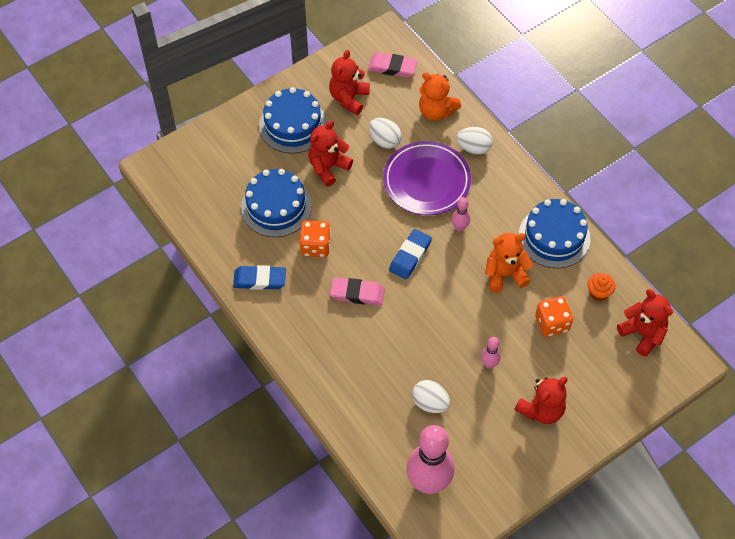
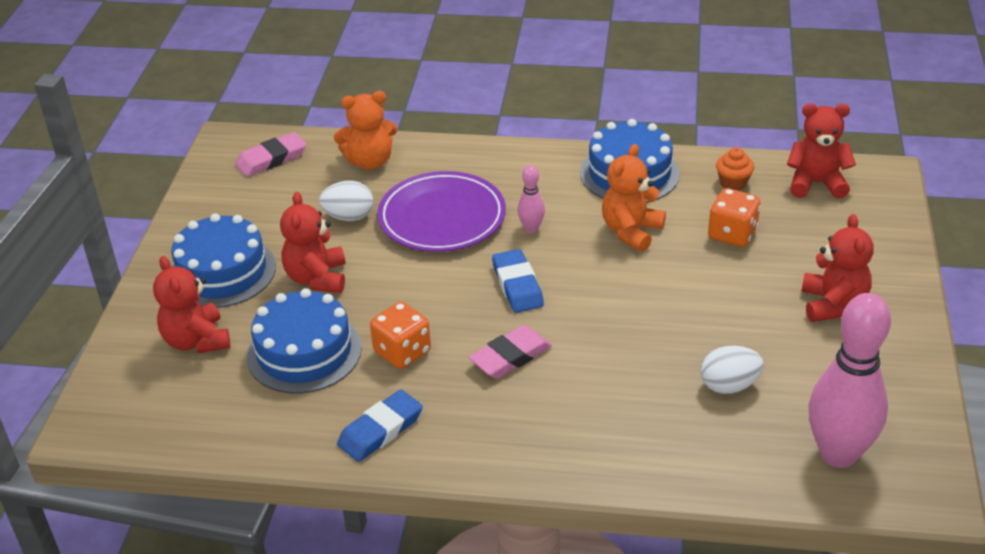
camera: 45 degrees left, 20 degrees down
red teddy bear [329,50,370,115] -> red teddy bear moved to [153,256,230,353]
white egg [456,127,493,155] -> none
pink bowling pin [481,337,501,369] -> none

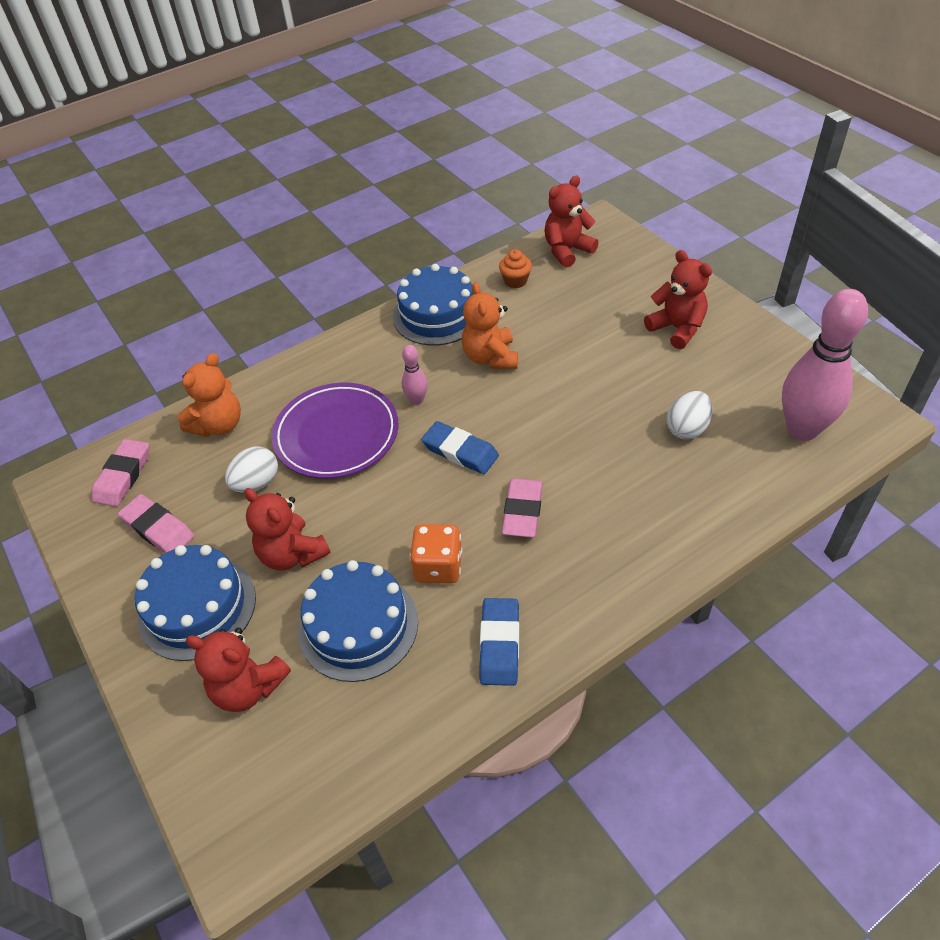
camera: 40 degrees left, 10 degrees up
orange dice [708,188,761,247] -> none
none -> pink eraser [118,494,194,553]

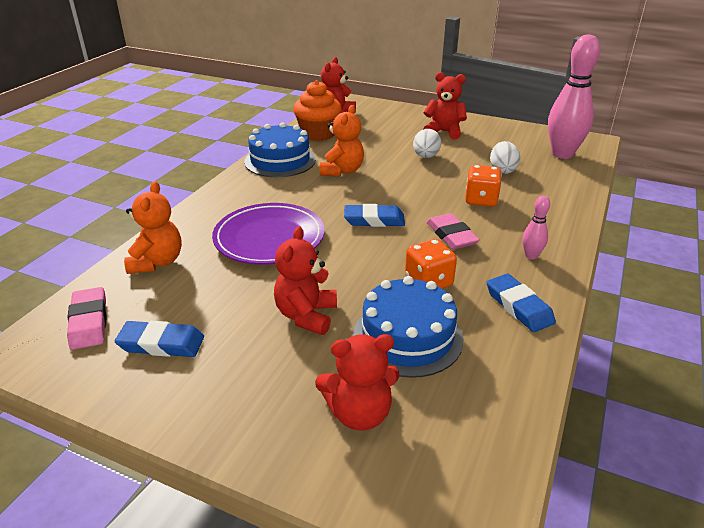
camera: 35 degrees left, 15 degrees down
pink eraser [118,494,194,553] -> blue eraser [115,321,204,357]
blue cake [135,545,256,661] -> none
white egg [225,446,278,493] -> white egg moved to [413,129,441,158]
red teddy bear [244,488,331,570] -> red teddy bear turned 90 degrees clockwise [274,226,337,335]
pink bowling pin [402,345,428,405] -> pink bowling pin moved to [522,196,550,260]
orange teddy bear [462,282,518,369] -> orange teddy bear turned 120 degrees counterclockwise [320,105,364,176]
orange cupcake [499,249,532,288] -> orange cupcake [293,80,342,141], size x1.94
none -> orange dice [465,165,502,207]

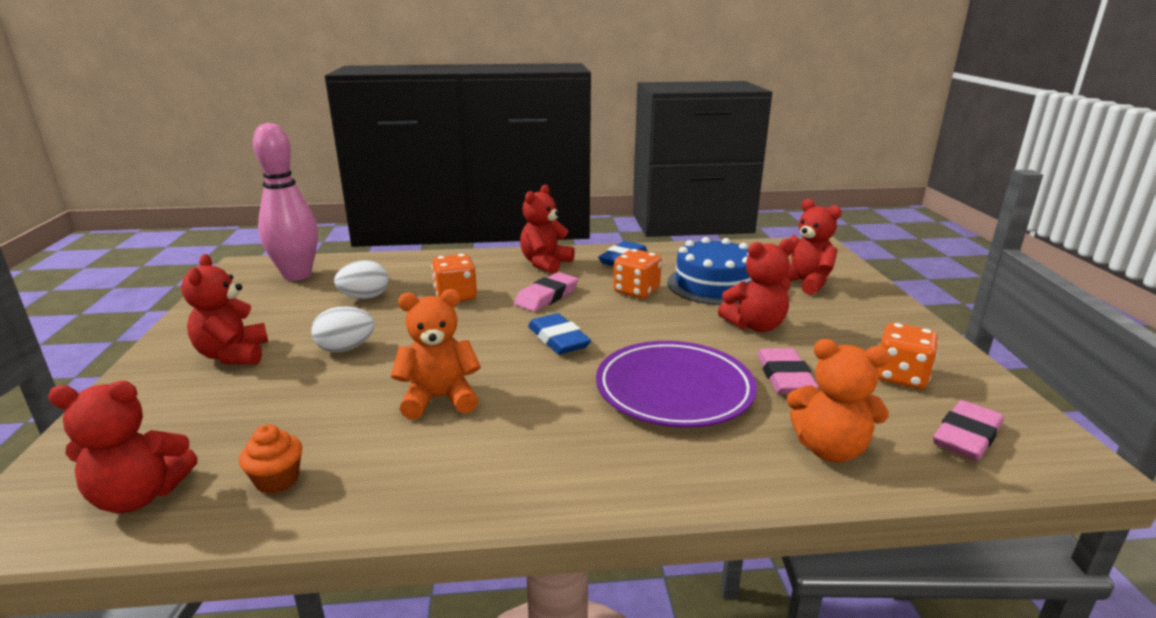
camera: 120 degrees left, 10 degrees down
blue eraser [115,321,204,357] -> orange dice [877,323,939,389]
orange teddy bear [124,181,182,274] -> orange teddy bear turned 135 degrees counterclockwise [787,339,890,463]
blue cake [244,122,316,177] -> none
orange cupcake [293,80,342,141] -> orange cupcake [239,424,302,494], size x0.52
pink bowling pin [522,196,550,260] -> red teddy bear [520,185,575,274]
none -> pink eraser [757,348,819,394]

